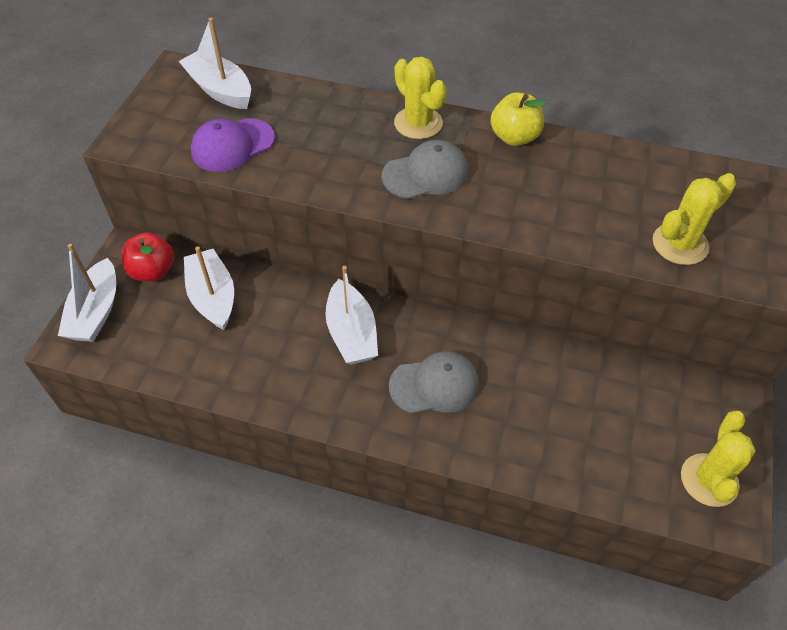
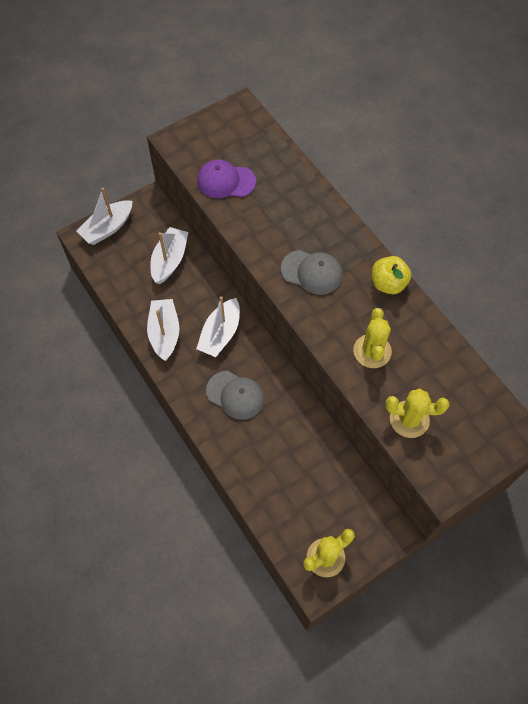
camera: 40 degrees right, 10 degrees up
red apple [121,232,174,281] -> none
white boat [179,18,251,109] -> white boat moved to [147,299,179,361]
yellow cactus [394,57,447,139] -> yellow cactus moved to [353,308,392,368]

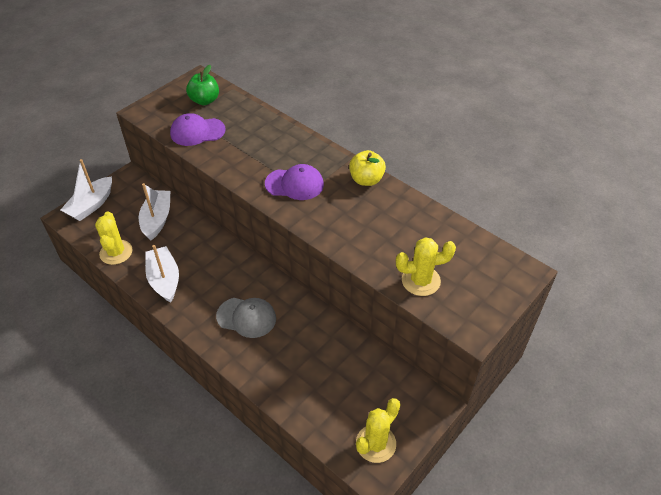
camera: 15 degrees left, 15 degrees down
white boat [196,296,240,357] -> none
grey cap [281,250,342,295] -> purple cap [265,164,324,200]
yellow cactus [353,308,392,368] -> yellow cactus moved to [95,211,133,265]
none -> green apple [186,65,219,105]

